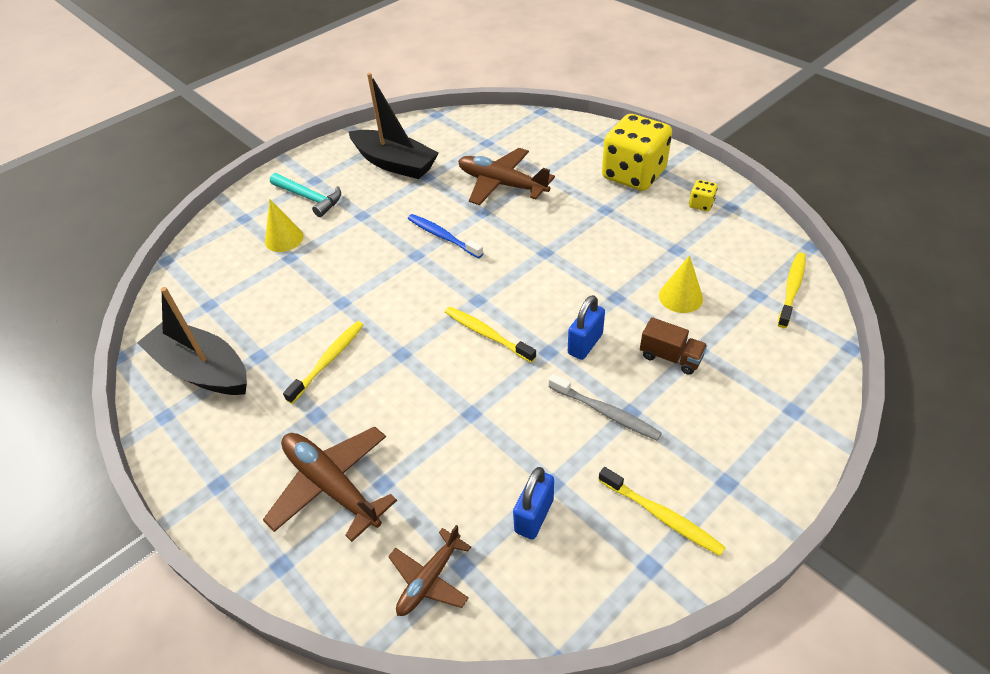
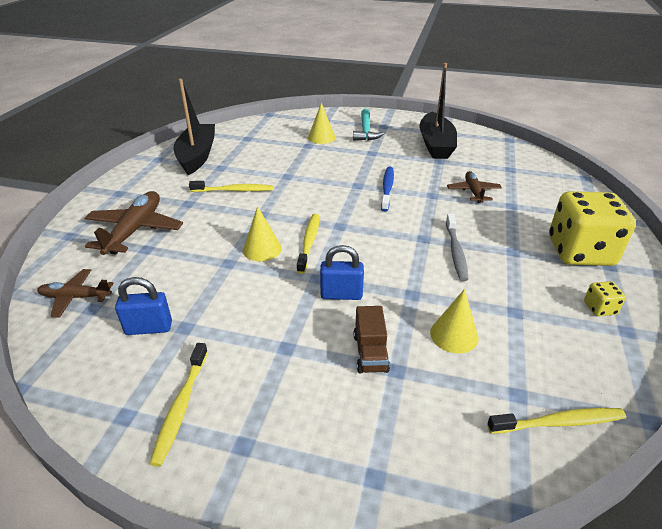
camera: 55 degrees right, 10 degrees down
brown plane [458,148,555,205] -> brown plane [447,171,502,203], size x0.60
grey toothbrush [549,374,662,441] -> grey toothbrush moved to [446,214,468,281]
none -> yellow cone [243,206,282,261]

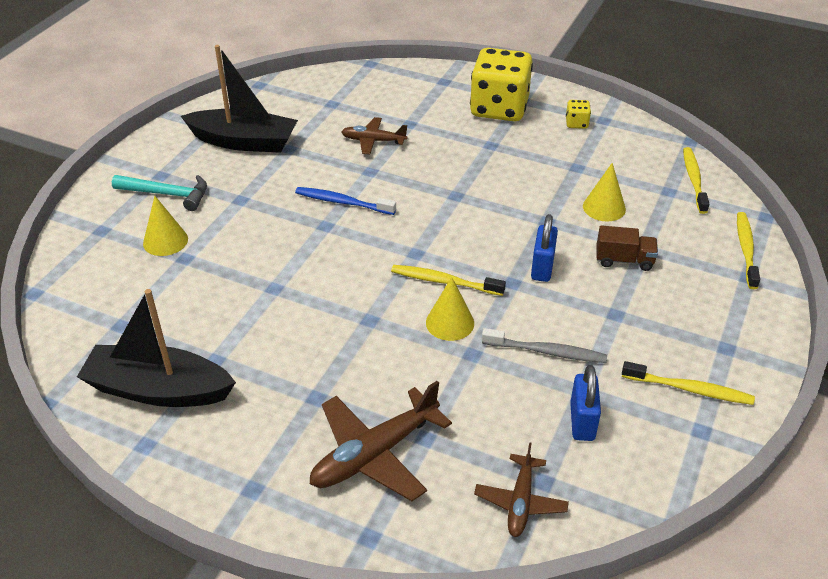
camera: 80 degrees left, 5 degrees up
brown plane [85,191,183,255] -> brown plane turned 60 degrees counterclockwise [310,381,452,501]
yellow toothbrush [189,181,273,192] -> yellow toothbrush moved to [737,212,760,289]
grey toothbrush [446,214,468,281] -> grey toothbrush moved to [482,328,607,363]

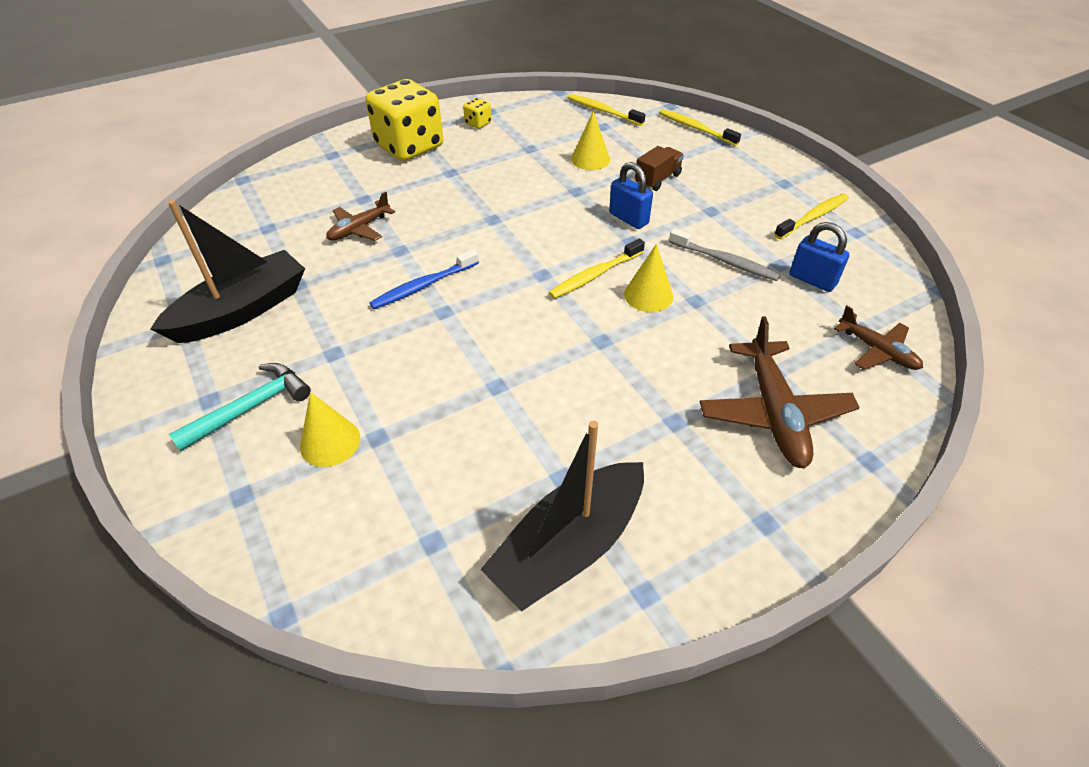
camera: 55 degrees left, 5 degrees up
grey toothbrush [482,328,607,363] -> grey toothbrush turned 75 degrees clockwise [669,228,781,281]

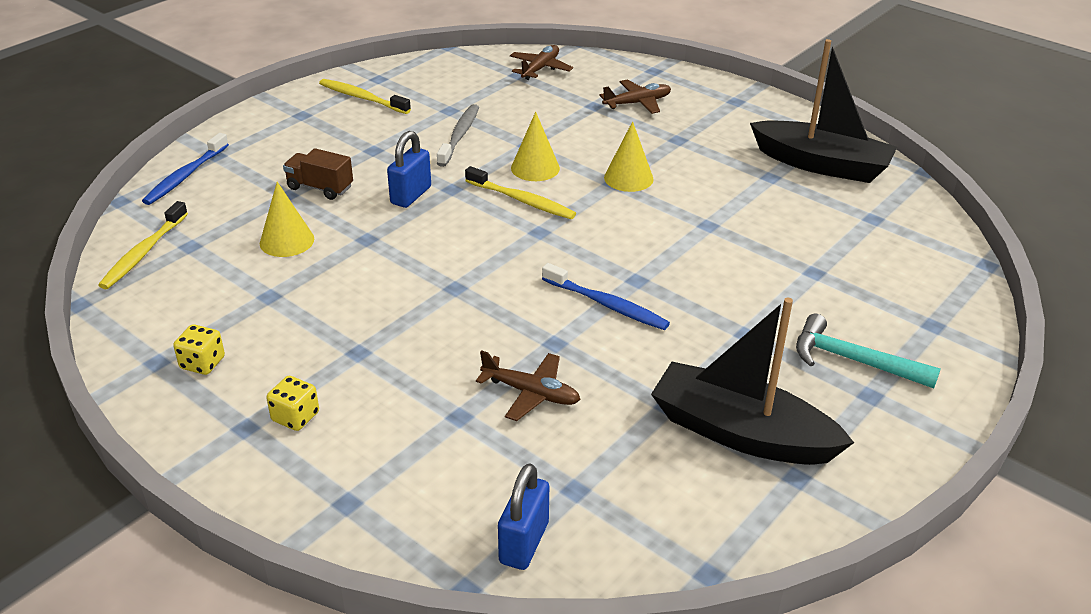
camera: 110 degrees left, 10 degrees down
yellow cone [300,392,360,467] -> yellow cone moved to [604,121,654,192]
yellow dice [366,79,443,161] -> yellow dice [266,376,319,431], size x0.40
yellow toothbrush [659,109,741,146] -> blue toothbrush [142,133,229,205]
brown plane [700,316,860,468] -> brown plane [599,80,671,114], size x0.60
blue padlock [789,222,850,292] -> blue padlock moved to [498,463,549,570]

